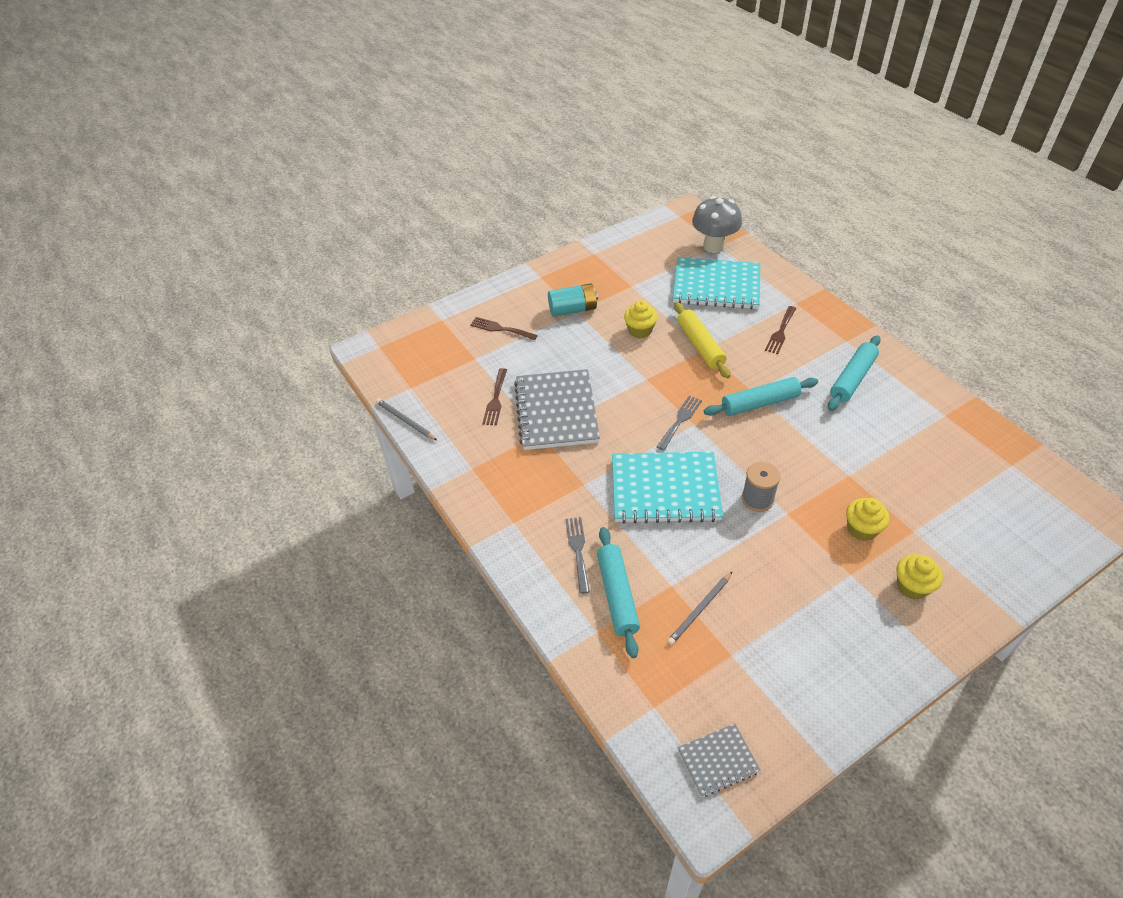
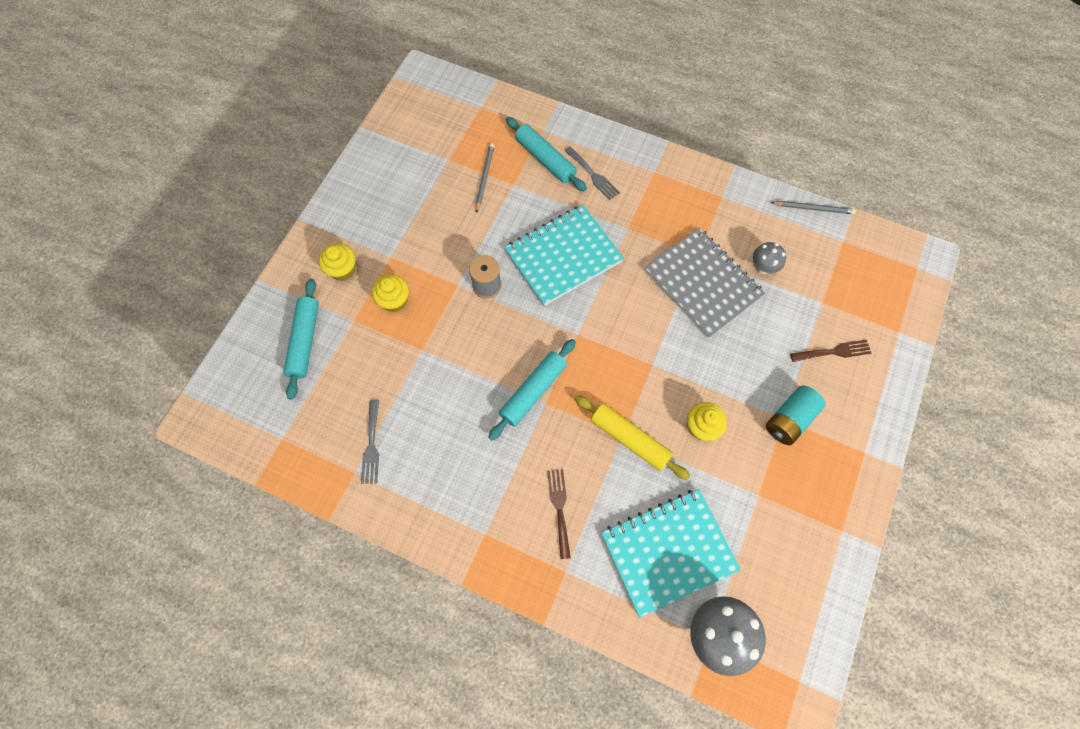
camera: 145 degrees right, 20 degrees up
brown fork [482,368,507,426] -> grey mushroom [753,242,786,274]
grey fork [657,395,702,451] -> grey fork moved to [361,400,379,484]
grey notebook [677,724,761,797] -> none
turquoise rolling pin [828,335,881,411] -> turquoise rolling pin moved to [283,278,319,400]

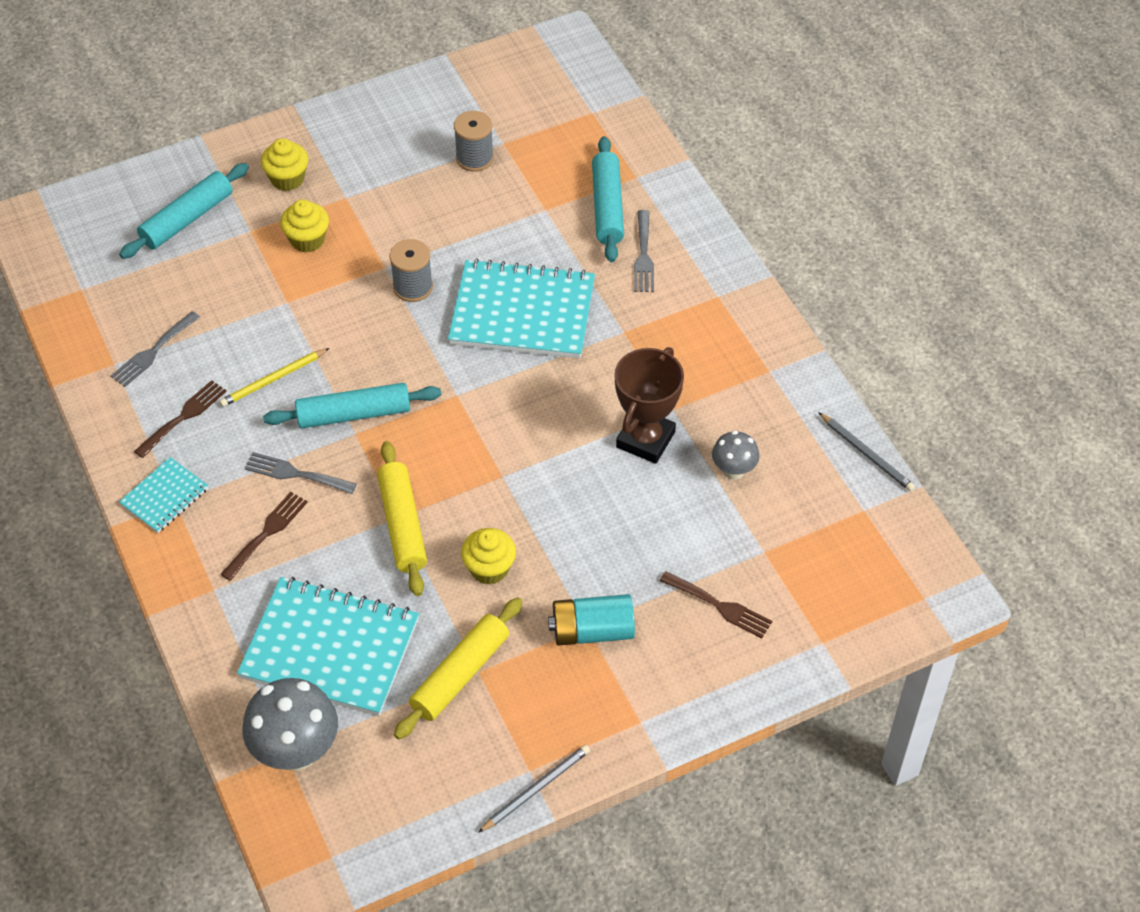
camera: 40 degrees right, 15 degrees down
grey pencil [476,143,494,213] -> grey pencil moved to [478,745,590,833]
grey notebook [644,228,765,339] -> brown trophy [614,347,684,464]
none -> turquoise notebook [119,457,208,533]
none -> brown fork [134,380,227,458]
none -> yellow pencil [219,348,329,407]
none -> grey fork [245,452,357,494]
none -> yellow rolling pin [394,597,523,739]
none -> grey spool [454,111,494,172]

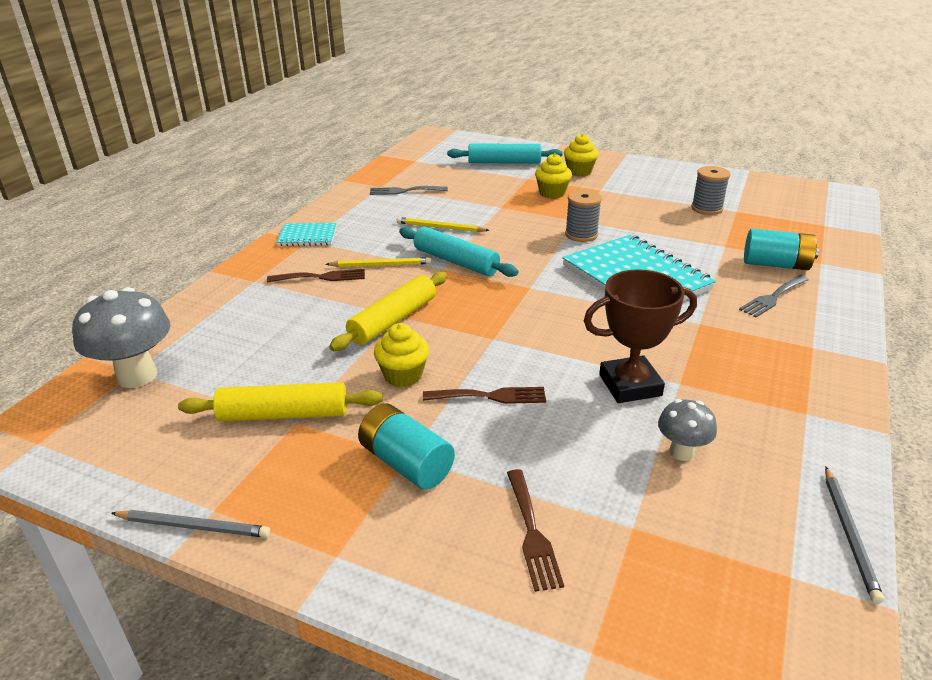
camera: 50 degrees right, 20 degrees down
brown fork [134,380,227,458] -> brown fork moved to [423,387,546,404]
turquoise notebook [237,577,419,716] -> none
grey fork [245,452,357,494] -> yellow pencil [325,257,431,267]
turquoise rolling pin [592,136,624,262] -> turquoise battery [744,229,819,270]

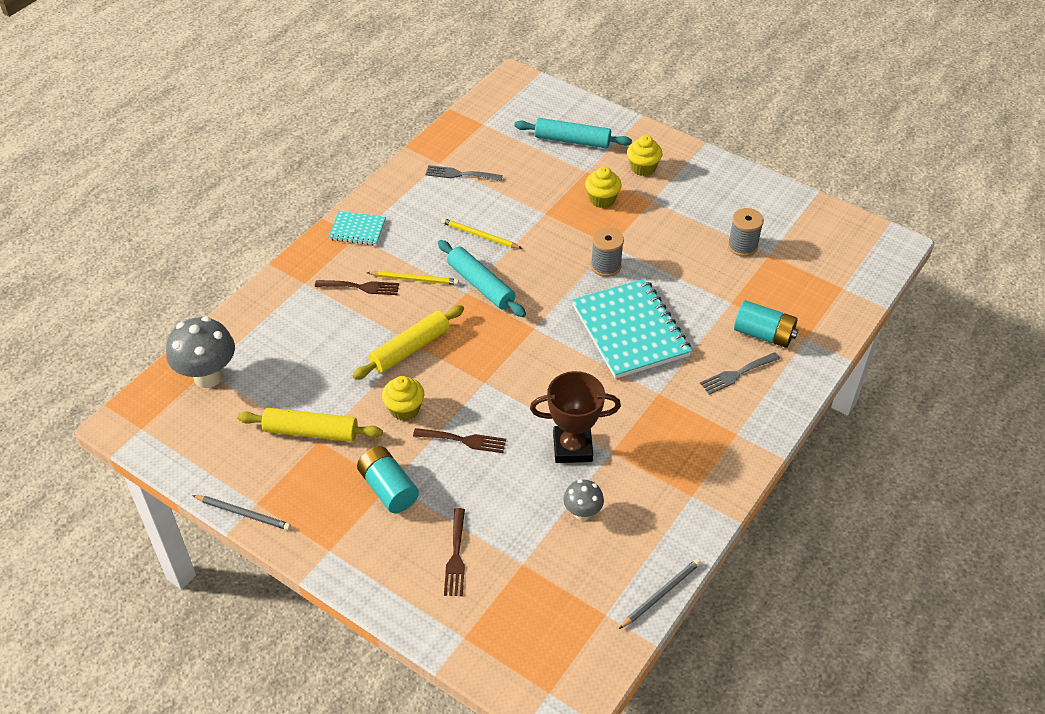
camera: 10 degrees right, 15 degrees up
grey pencil [825,467,884,604] -> grey pencil turned 150 degrees counterclockwise [619,559,701,629]

